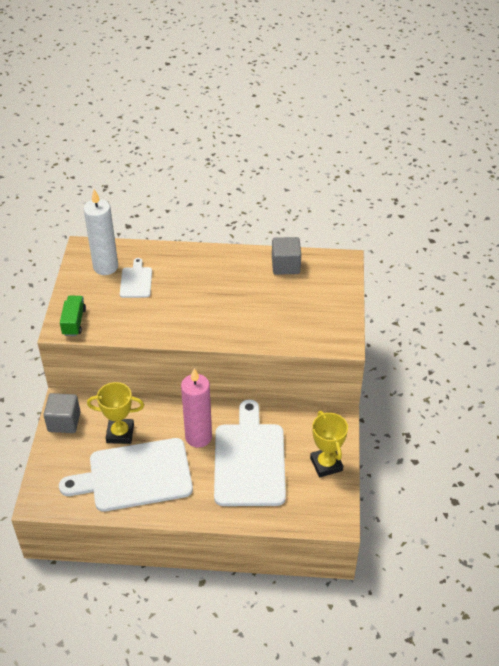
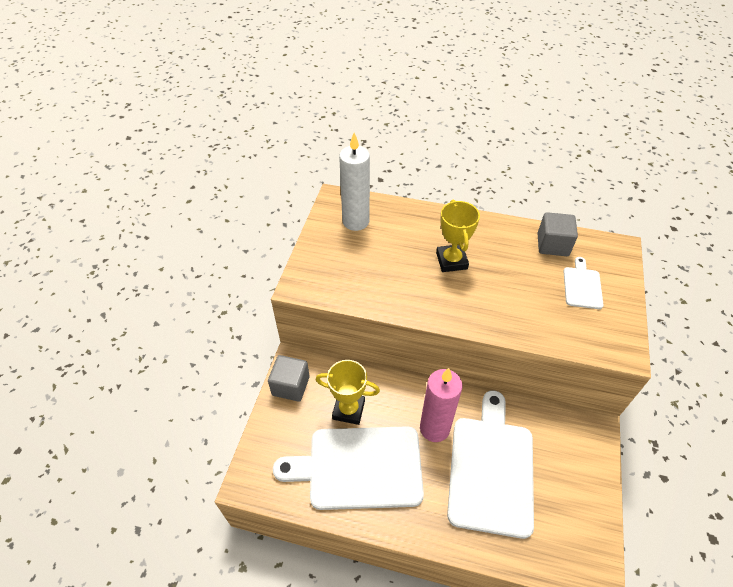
camera: 10 degrees right, 5 degrees up
green truck [60,296,86,336] -> none
white cutting board [120,258,152,298] -> white cutting board moved to [564,257,604,309]
yellow trophy [310,411,348,478] -> yellow trophy moved to [436,200,480,272]

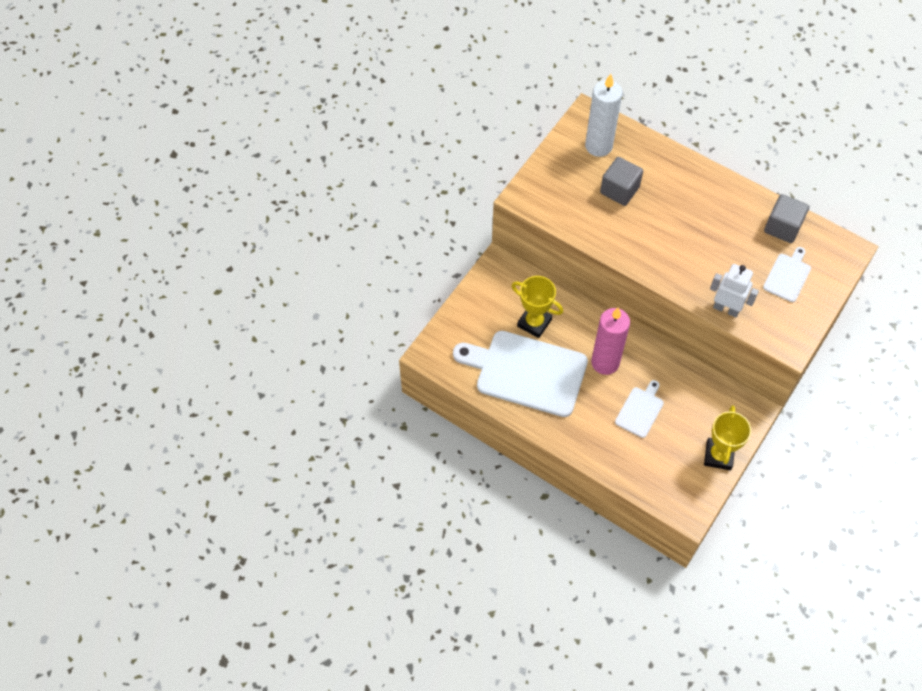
camera: 20 degrees right, 10 degrees up
grey cube [268,355,310,402] -> grey cube moved to [600,157,643,206]
yellow trophy [436,200,480,272] -> yellow trophy moved to [704,405,751,470]
white cutting board [447,390,534,539] -> white cutting board [615,380,664,438], size x0.47
none -> white robot [710,264,759,317]

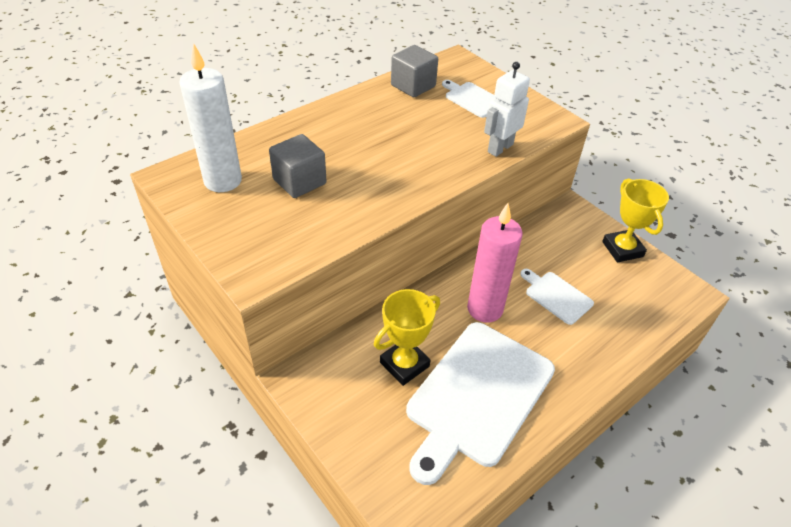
camera: 75 degrees left, 15 degrees down
yellow trophy [704,405,751,470] -> yellow trophy turned 45 degrees clockwise [602,179,669,262]

